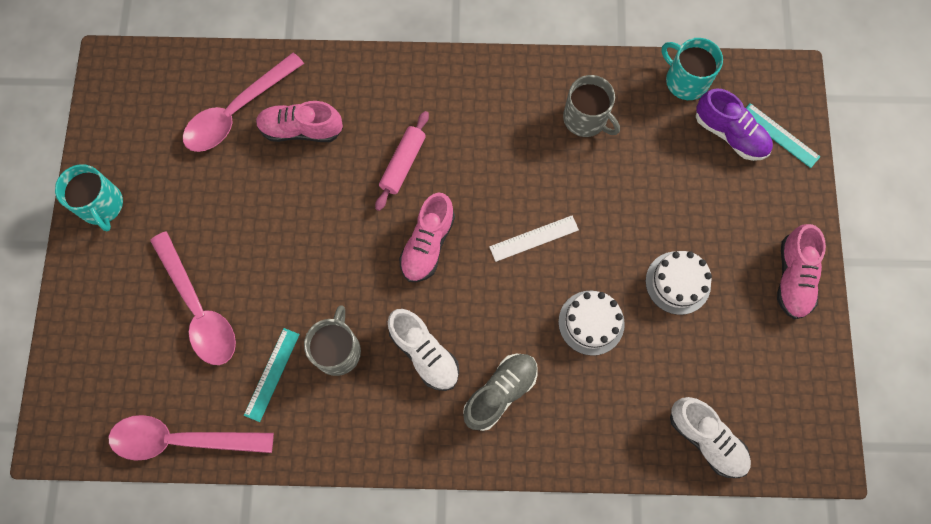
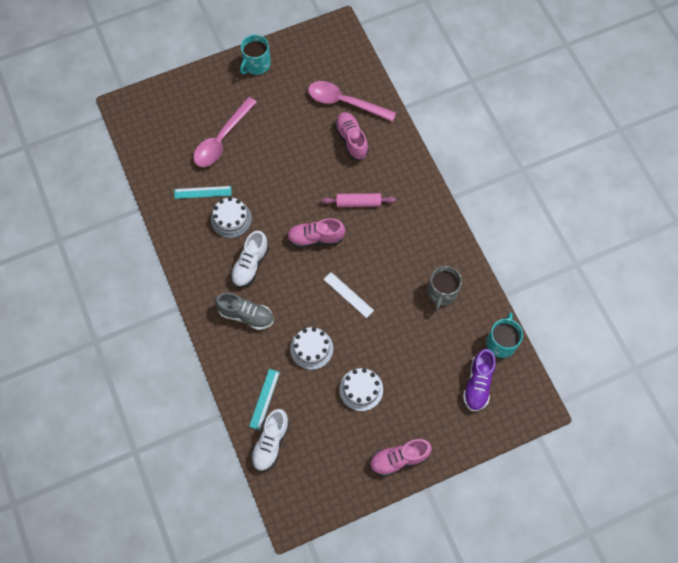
camera: 65 degrees right, 5 degrees down
pink spoon [108,415,274,461] -> none
grey mug [304,305,361,376] -> white cake [211,197,252,238]
turquoise ruler [746,103,820,168] -> turquoise ruler moved to [249,369,280,430]

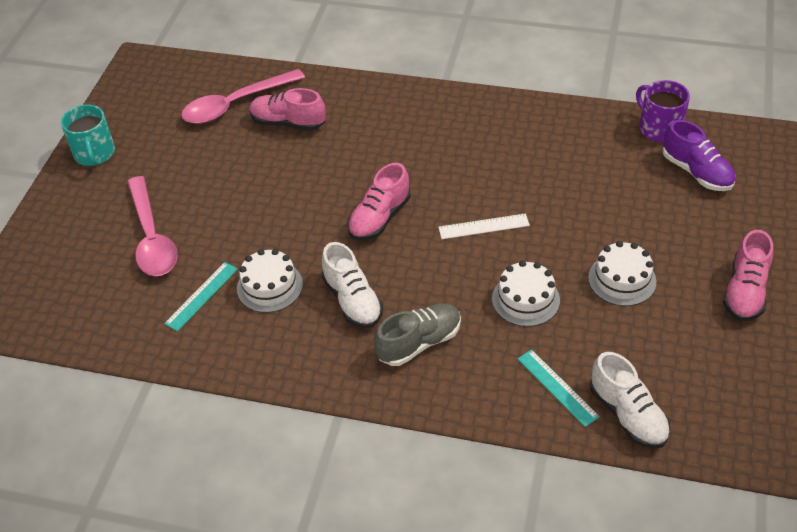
camera: 50 degrees left, 20 degrees down
pink rolling pin [322,193,396,207] -> none
grey mug [428,266,462,311] -> none
turquoise mug [486,312,523,358] -> purple mug [636,80,690,142]

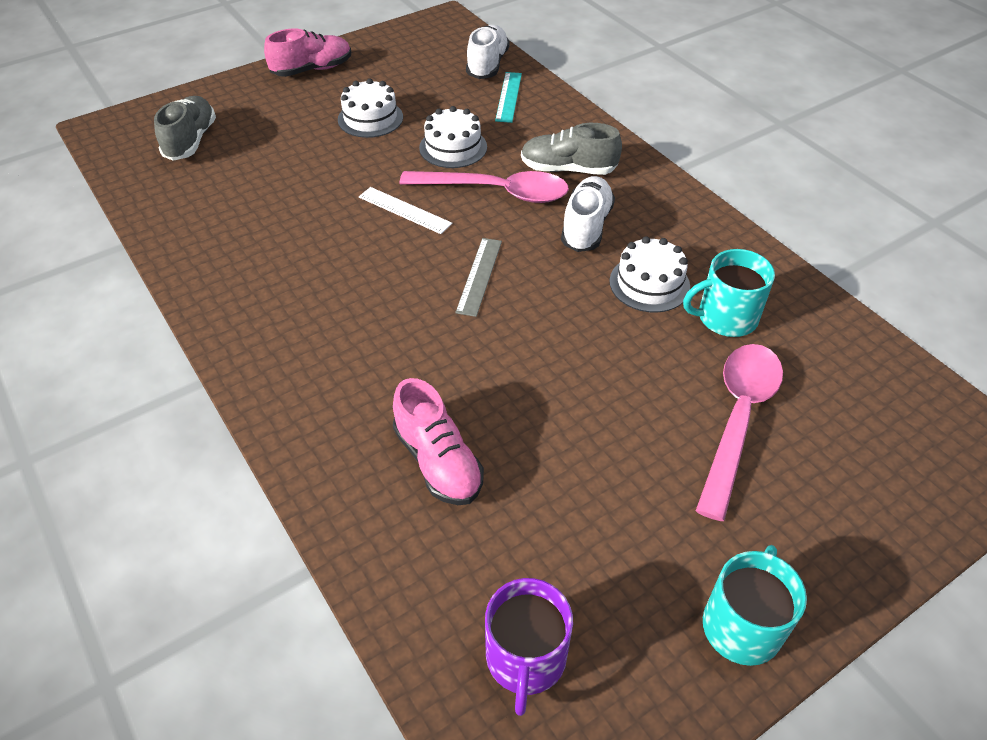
camera: 140 degrees left, 0 degrees up
turquoise ruler [164,262,238,332] -> turquoise mug [683,249,775,337]
pink spoon [181,69,305,124] -> pink spoon moved to [400,171,569,203]
pink shoe [347,163,411,241] -> grey ruler [455,238,502,317]
purple mug [636,80,690,142] -> purple mug moved to [485,578,573,716]
purple shoe [663,120,735,191] -> grey shoe [154,96,216,161]

